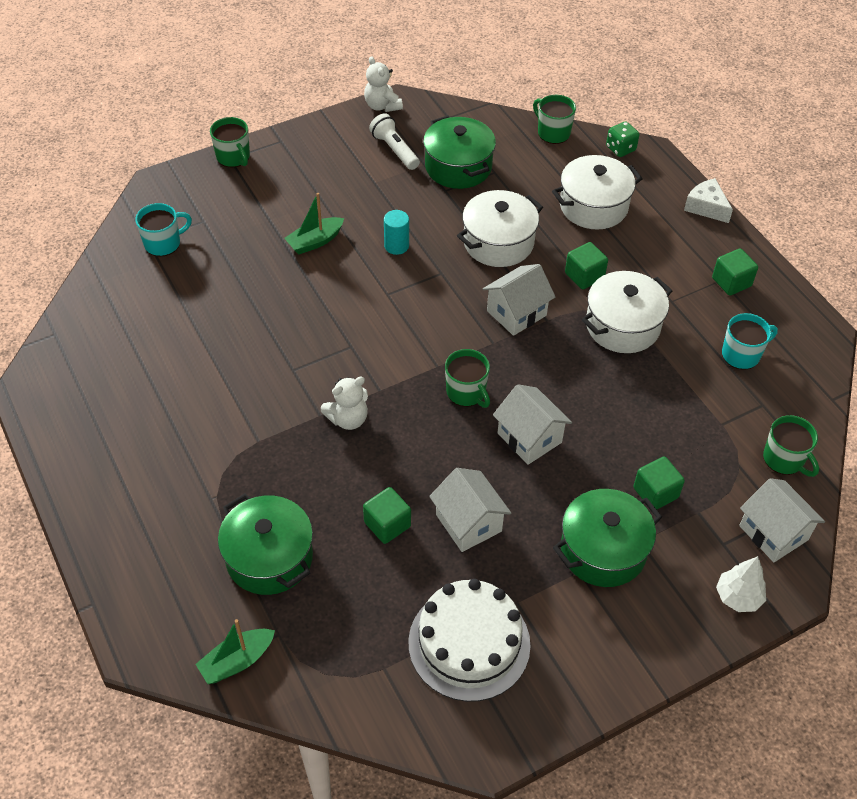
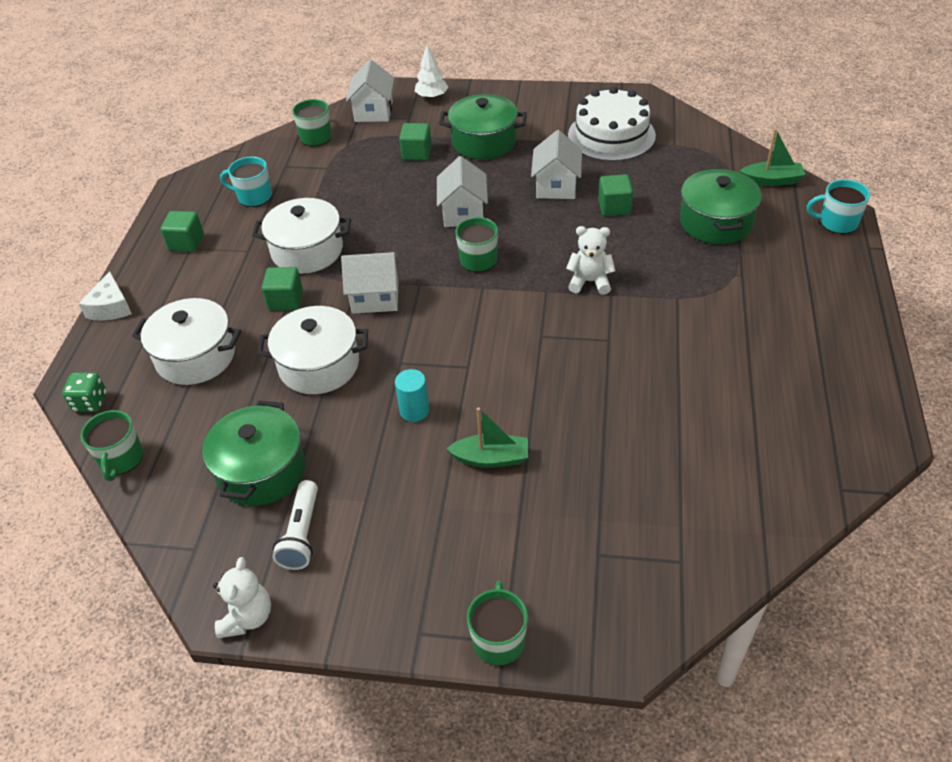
camera: 140 degrees left, 5 degrees down
turquoise mug [135,203,192,256] -> turquoise mug moved to [807,179,870,234]

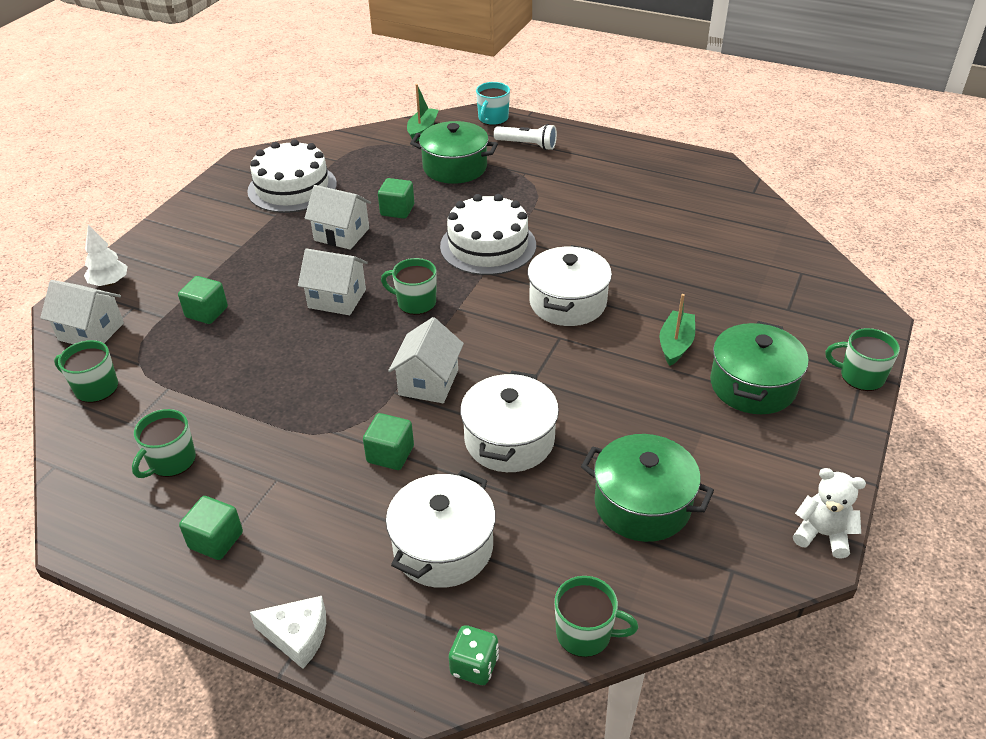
camera: 75 degrees left, 5 degrees down
turquoise mug [220,157,272,207] -> green mug [132,409,196,478]
white pot [252,198,351,274] -> white pot moved to [528,245,612,326]
white flashlight [272,480,318,570] -> white flashlight moved to [494,124,557,150]
turquoise cylinder [395,369,429,422] -> none
green pot [439,94,527,160] -> green pot moved to [710,321,809,414]
white teddy bear [566,226,615,295] -> white cake [440,194,536,275]

